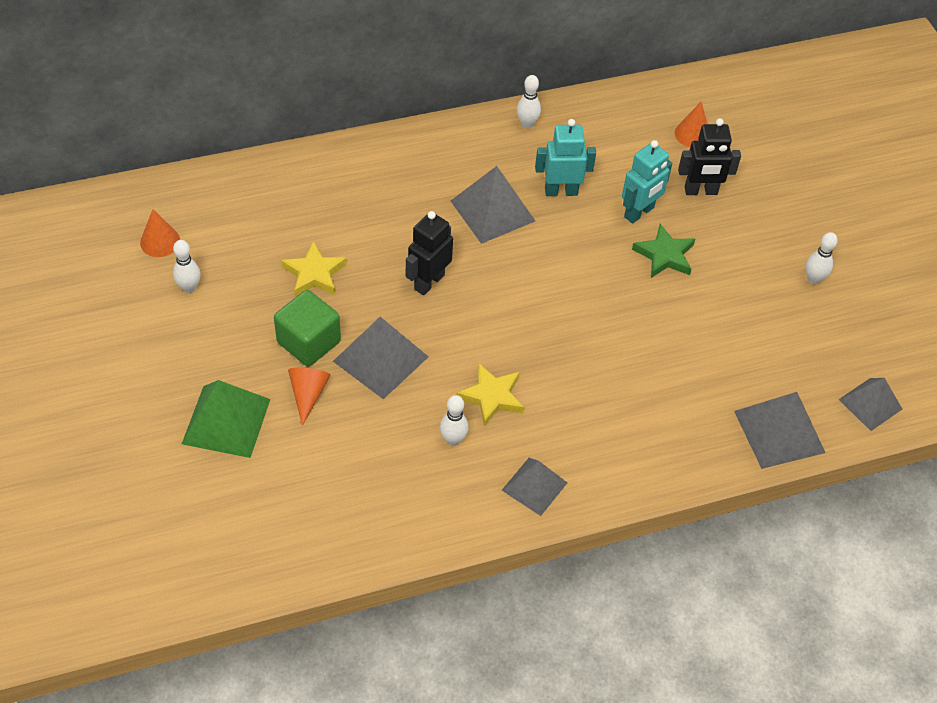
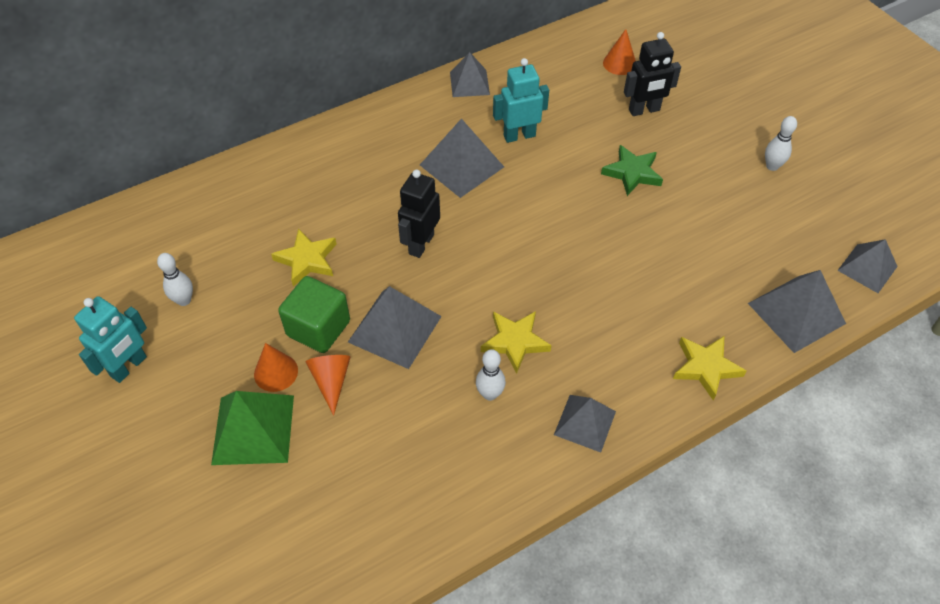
camera: 10 degrees left, 0 degrees up
orange cone [140,209,180,257] -> orange cone moved to [254,343,298,392]
white bowling pin [517,75,541,128] -> grey pyramid [450,52,490,97]
turquoise robot [622,140,672,224] -> turquoise robot moved to [74,296,147,383]
none -> yellow star [673,336,746,401]

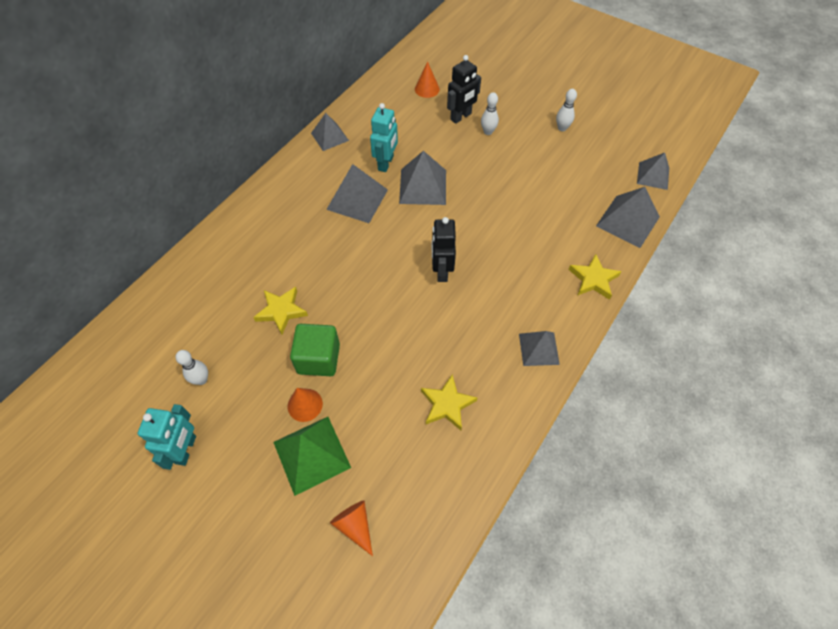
camera: 25 degrees left, 5 degrees up
orange cone [306,355,350,416] -> orange cone moved to [330,500,373,556]
grey pyramid [348,286,442,369] -> grey pyramid moved to [399,151,446,205]
black robot [398,170,440,258] -> black robot moved to [432,217,456,282]
white bowling pin [476,349,506,401] -> white bowling pin moved to [481,92,499,135]
yellow star [481,311,552,374] -> yellow star moved to [421,374,478,430]
turquoise robot [493,58,549,143] -> turquoise robot turned 150 degrees clockwise [370,103,398,172]
green star [601,145,663,196] -> none

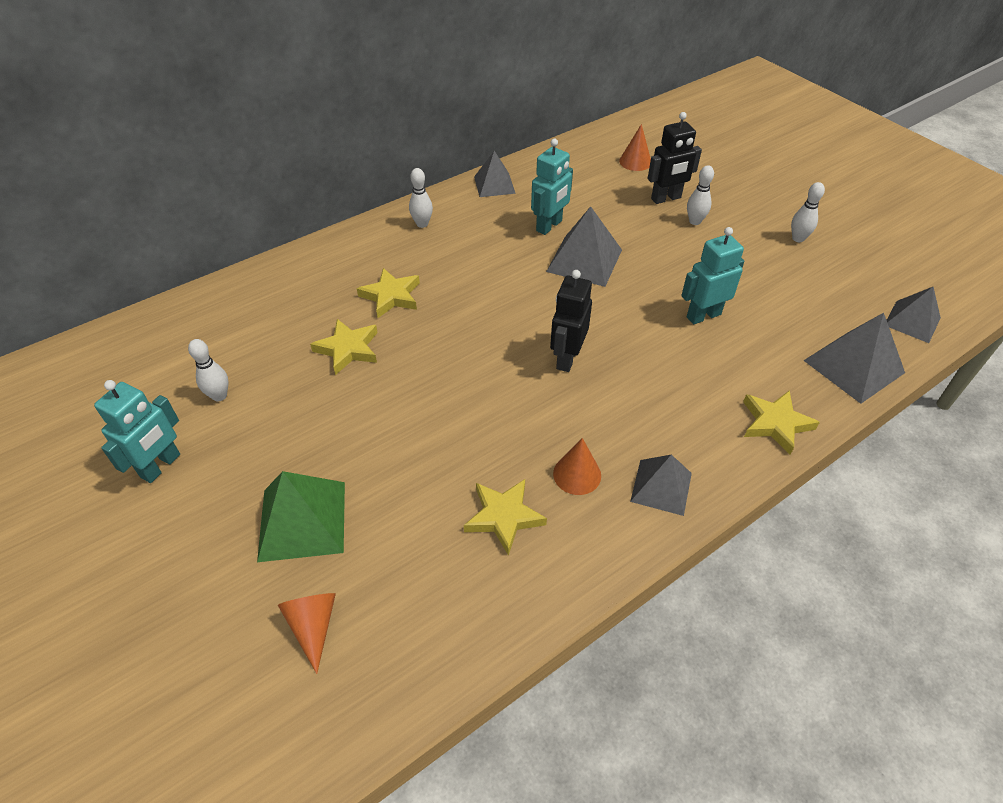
camera: 20 degrees right, 10 degrees down
orange cone [288,388,323,422] -> orange cone moved to [553,438,601,495]
green cube [290,324,340,376] -> none
grey pyramid [326,164,388,223] -> none
none -> yellow star [357,268,420,318]
none -> white bowling pin [409,168,433,228]
none -> turquoise robot [681,227,744,324]

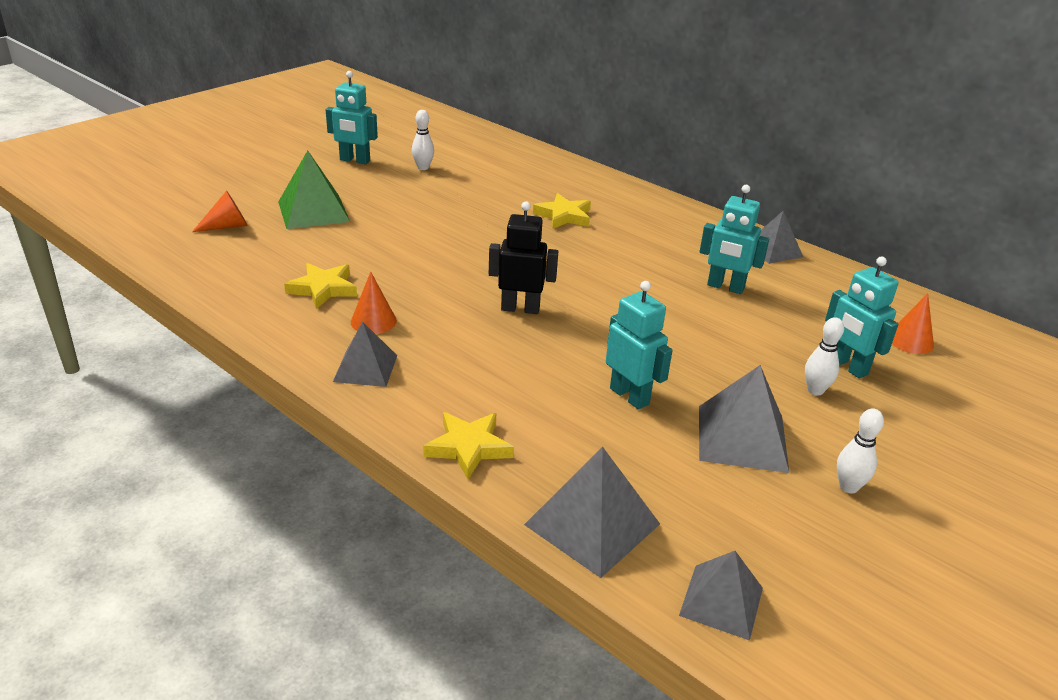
camera: 75 degrees right, 15 degrees down
yellow star [310,319,378,375] -> none
white bowling pin [409,168,433,228] -> none
grey pyramid [546,206,622,287] -> grey pyramid moved to [699,365,789,473]
black robot [648,112,702,204] -> turquoise robot [825,256,898,379]

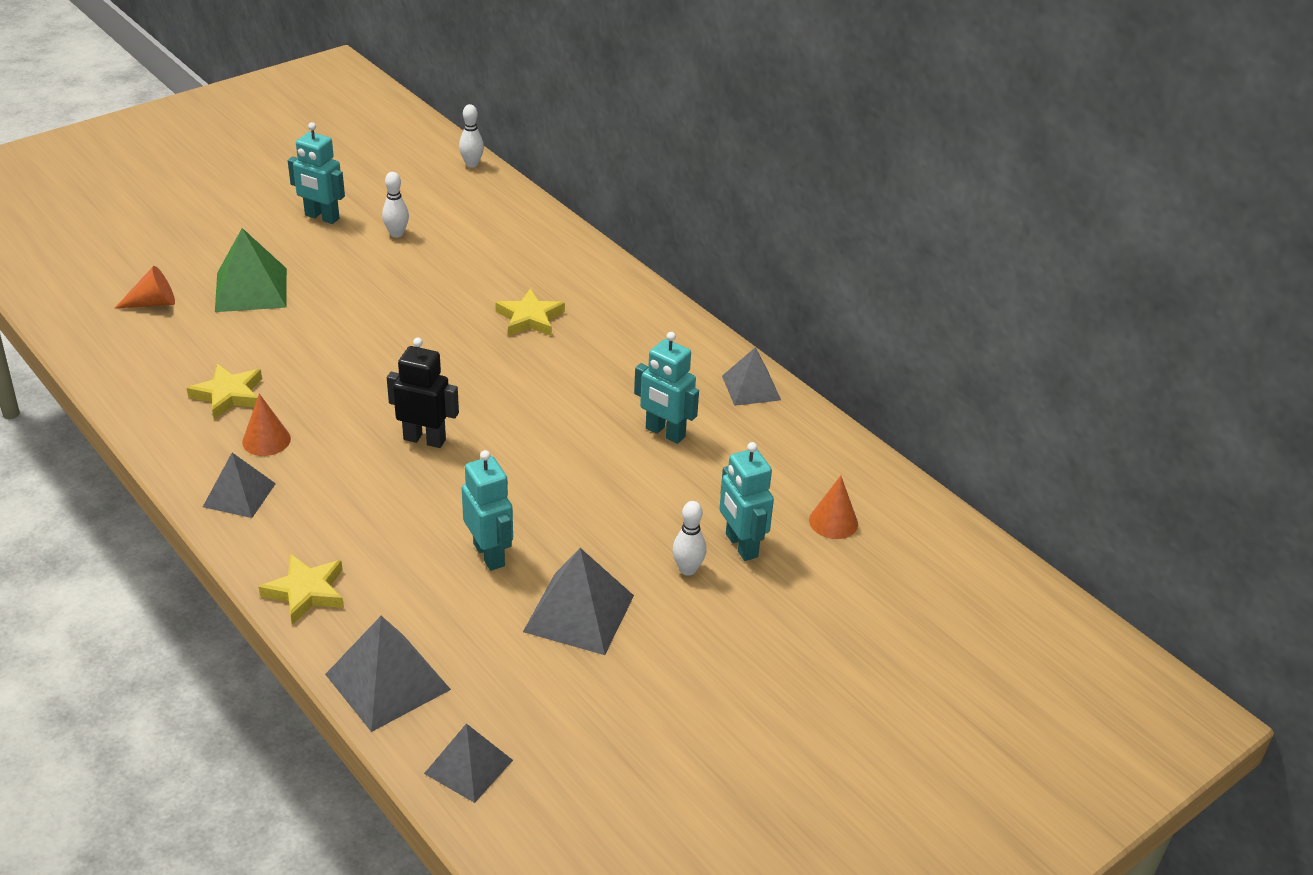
camera: 10 degrees right, 5 degrees up
white bowling pin [837,409,884,493] -> white bowling pin moved to [459,104,484,168]

